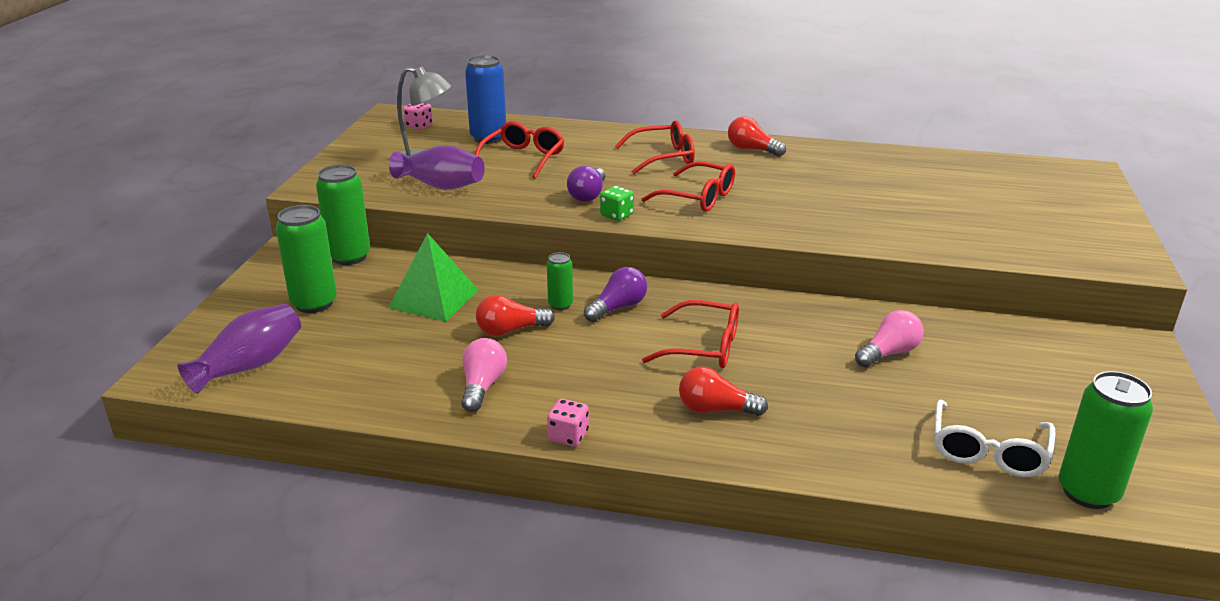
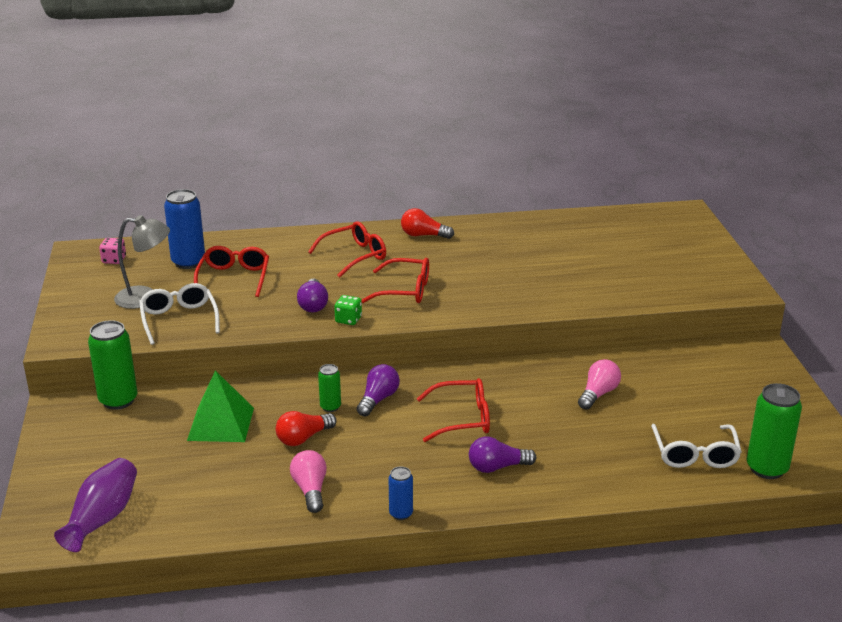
camera: 20 degrees left, 0 degrees up
green can [276,205,337,313] -> none
purple vase [389,145,485,190] -> white glasses [139,283,220,345]
pink dice [547,399,589,447] -> blue can [389,466,413,520]
red light bulb [679,366,768,416] -> purple light bulb [469,436,536,473]

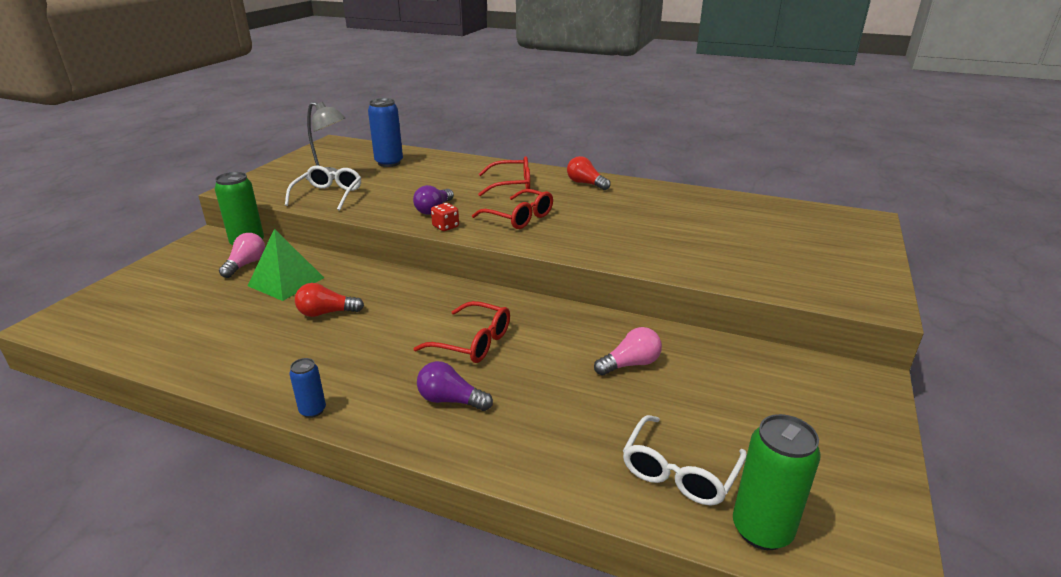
camera: 30 degrees right, 0 degrees up
purple vase [54,458,137,552] -> none
pink dice [99,238,126,264] -> none
red glasses [194,246,269,297] -> none
pink light bulb [290,450,327,513] -> pink light bulb moved to [219,233,265,278]
green can [318,364,341,412] -> none
green dice [334,295,362,325] -> red dice [431,203,459,231]
purple light bulb [357,364,400,417] -> none

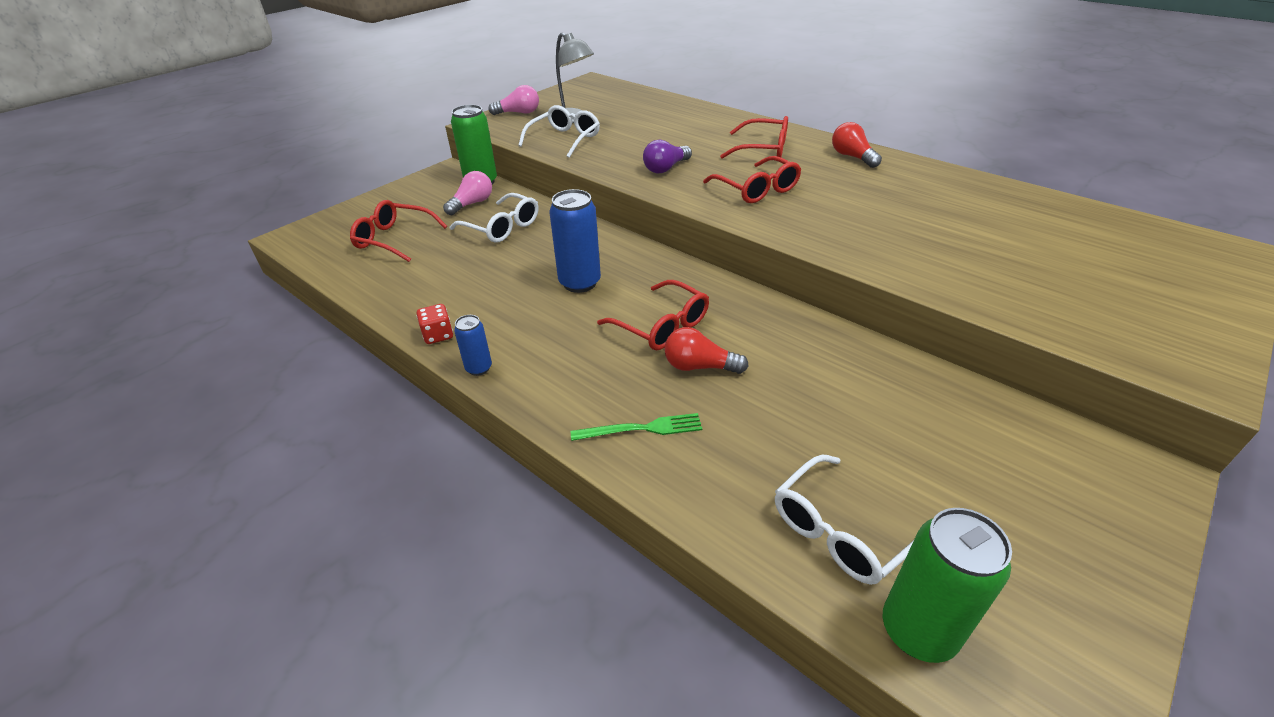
camera: 20 degrees right, 10 degrees up
green pyramid [248,229,324,301] -> white glasses [450,193,538,243]
red light bulb [295,283,364,317] -> red light bulb moved to [664,327,749,374]
blue can [368,98,403,167] -> blue can moved to [549,189,601,293]
purple light bulb [417,361,493,411] -> none
red dice [431,203,459,231] -> red dice moved to [417,304,453,344]
pink light bulb [594,327,662,376] -> pink light bulb moved to [488,85,539,115]
none -> red glasses [350,200,447,262]
none -> green fork [571,413,702,441]

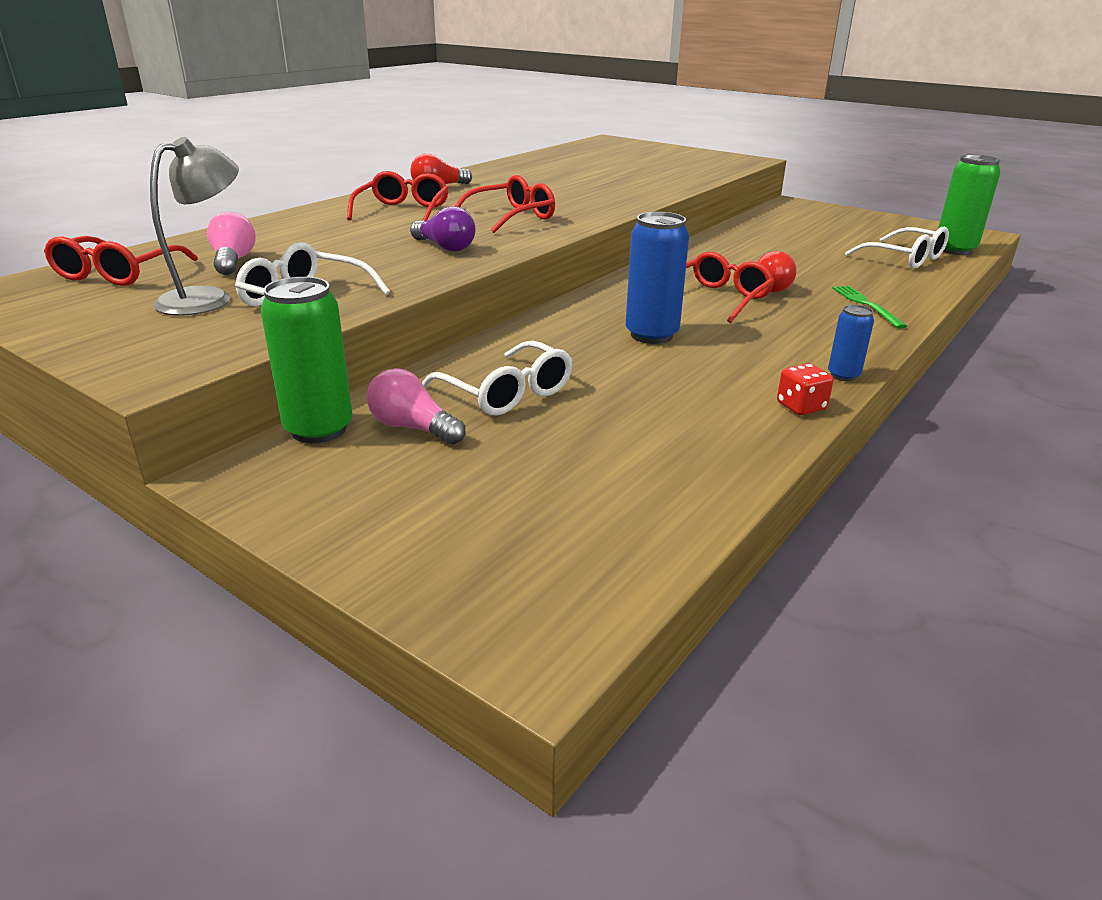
camera: 95 degrees left, 10 degrees down
red glasses [350,200,447,262] -> red glasses moved to [44,236,198,286]
white glasses [450,193,538,243] -> white glasses turned 105 degrees clockwise [422,340,572,416]
pink light bulb [488,85,539,115] -> pink light bulb moved to [207,212,256,275]

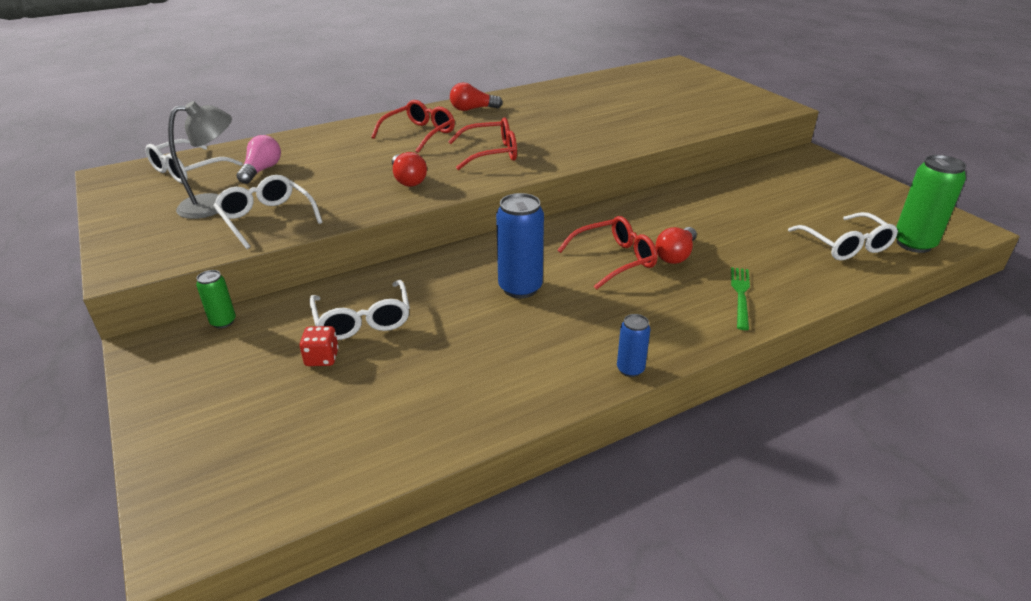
camera: 25 degrees right, 5 degrees up
red glasses [44,236,198,286] -> white glasses [145,139,242,183]
green can [261,277,353,443] -> green can [196,270,236,328], size x0.54
pink light bulb [367,368,465,445] -> none
purple light bulb [410,206,476,252] -> red light bulb [392,152,427,187]
red dice [777,363,834,415] -> red dice moved to [300,326,339,366]

